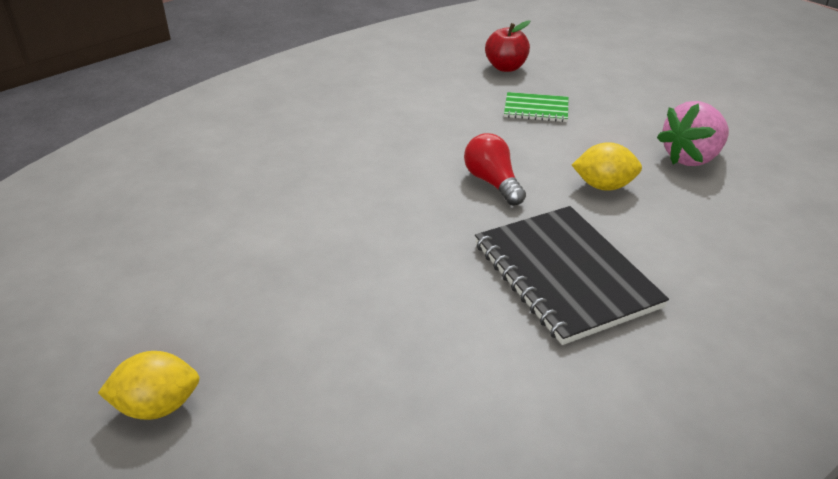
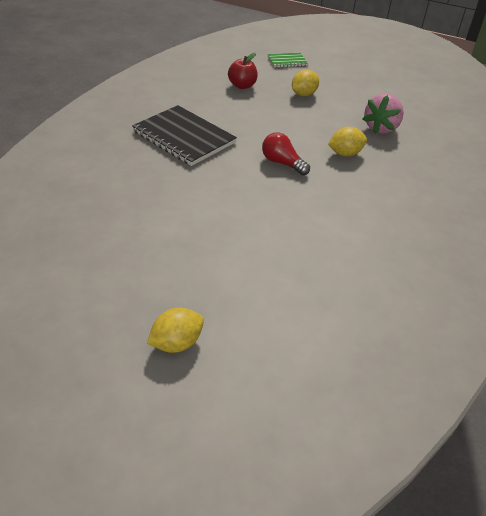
camera: 25 degrees left, 5 degrees up
black notebook [475,206,669,345] -> black notebook moved to [132,105,237,166]
green notebook [504,92,568,122] -> green notebook moved to [268,53,308,67]
none -> yellow lemon [292,70,319,96]

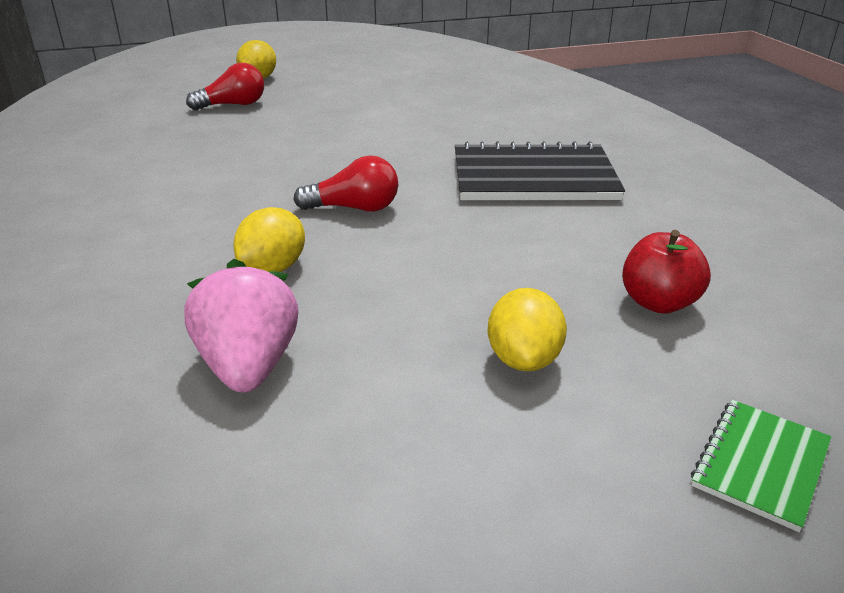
camera: 140 degrees right, 10 degrees down
none -> red light bulb [186,63,264,110]

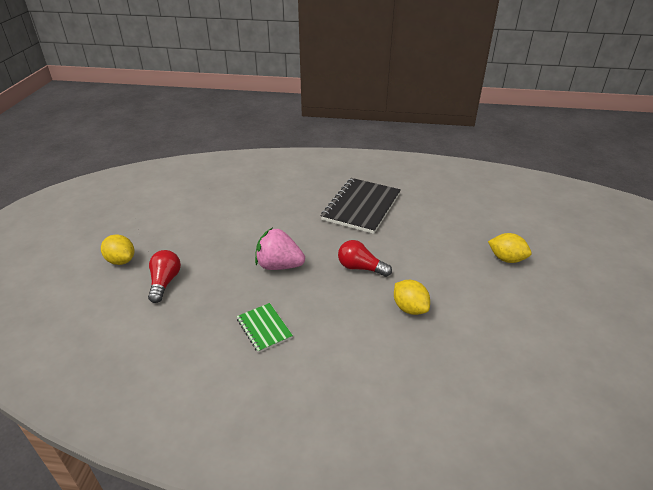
camera: 65 degrees left, 5 degrees up
pink strawberry [184,259,299,393] -> pink strawberry moved to [255,228,305,270]
red light bulb [293,155,398,212] -> red light bulb turned 90 degrees counterclockwise [338,240,392,277]
red apple [622,230,711,314] -> none
green notebook [691,400,832,532] -> green notebook moved to [237,303,293,353]

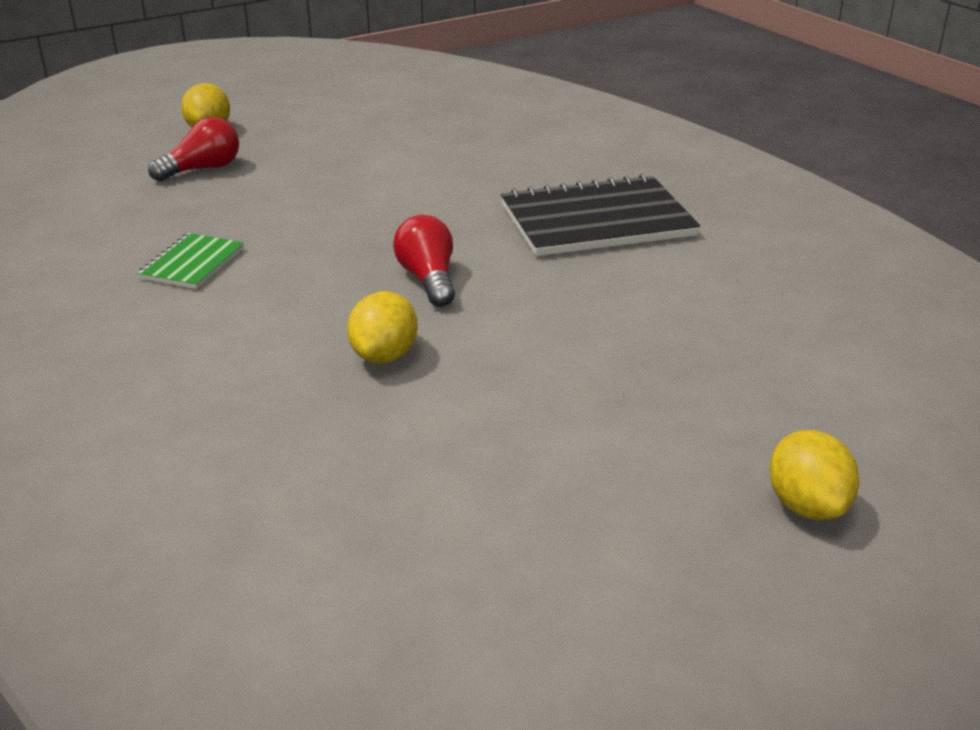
camera: 50 degrees right, 5 degrees down
pink strawberry [255,228,305,270] -> none
yellow lemon [488,233,531,263] -> yellow lemon moved to [769,430,859,520]

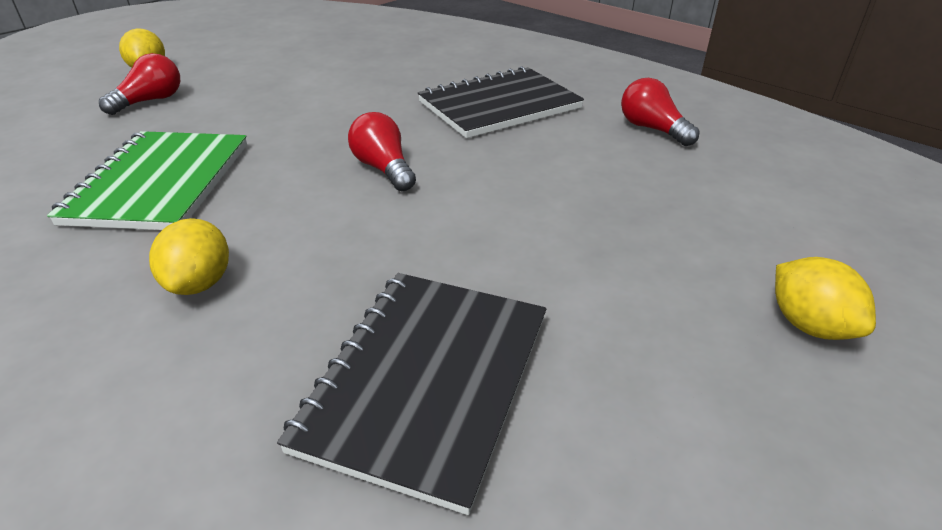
camera: 15 degrees left, 5 degrees up
green notebook [137,233,244,289] -> green notebook [47,131,247,230], size x1.97
yellow lemon [347,291,418,364] -> yellow lemon moved to [149,218,229,295]
none -> black notebook [277,273,546,515]
none -> red light bulb [621,78,699,146]

